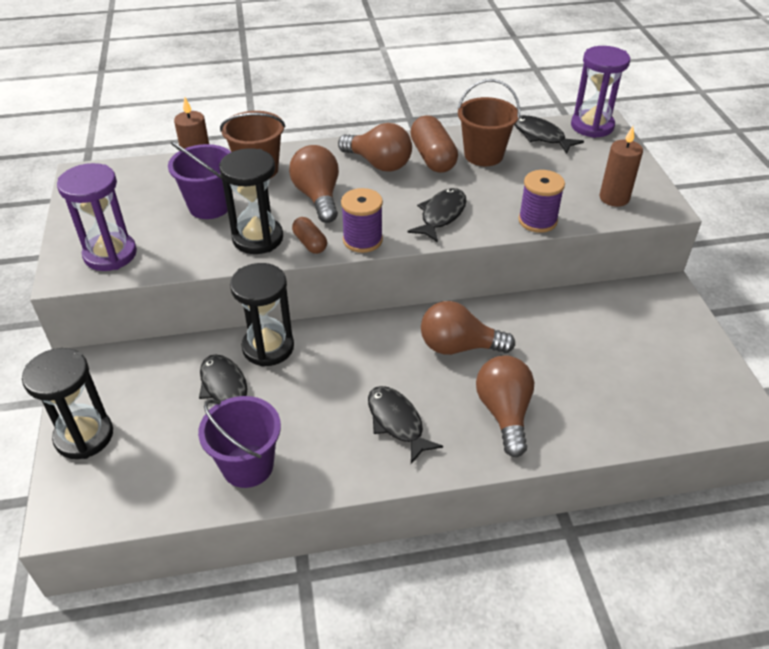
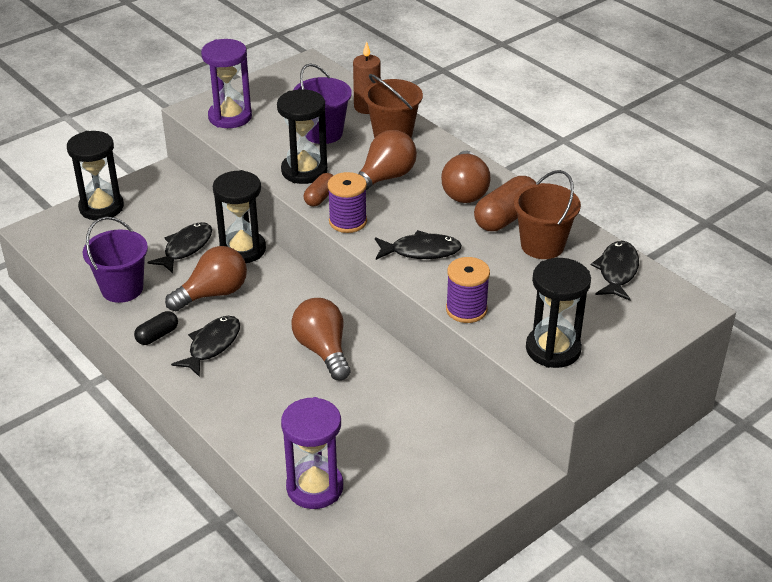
camera: 60 degrees right, 5 degrees down
brown light bulb [476,355,534,457] -> brown light bulb moved to [165,246,247,311]
purple hourglass [571,46,630,138] -> purple hourglass moved to [281,397,343,509]
brown candle [600,126,643,207] -> black hourglass [526,258,591,368]
none -> black capsule [134,311,178,345]

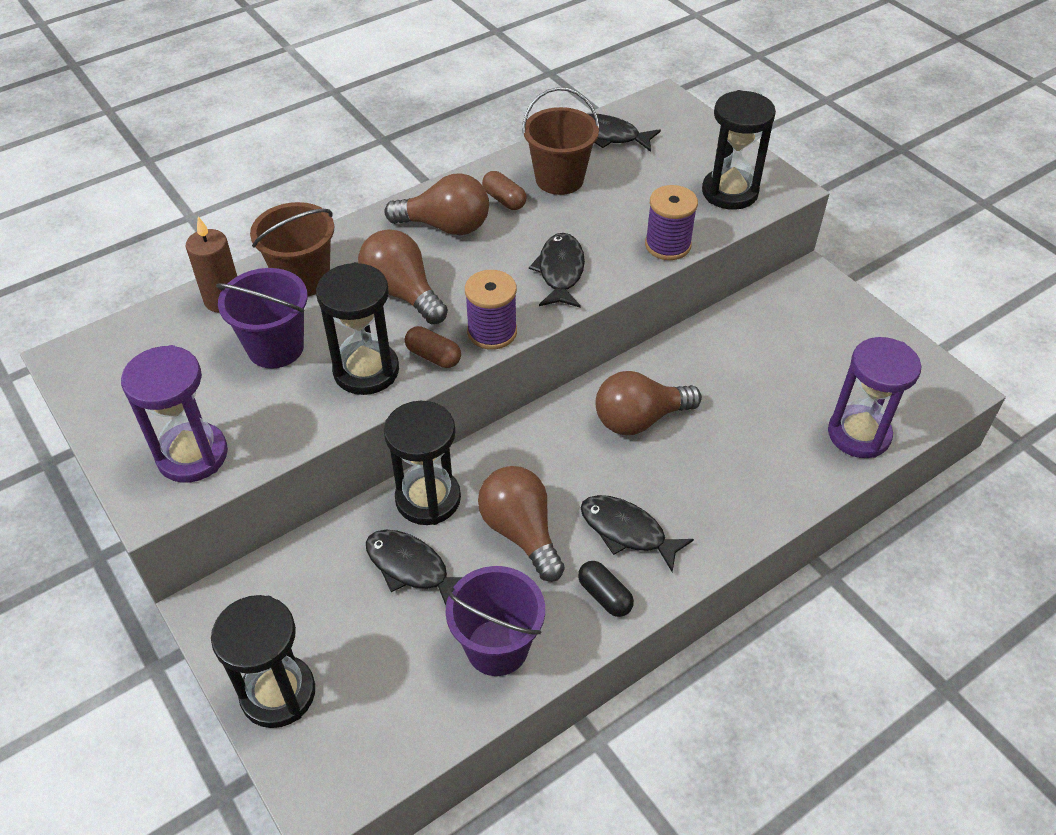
camera: 85 degrees left, 10 degrees up
brown capsule [474,176,536,231] -> brown capsule [482,171,526,210], size x0.57

